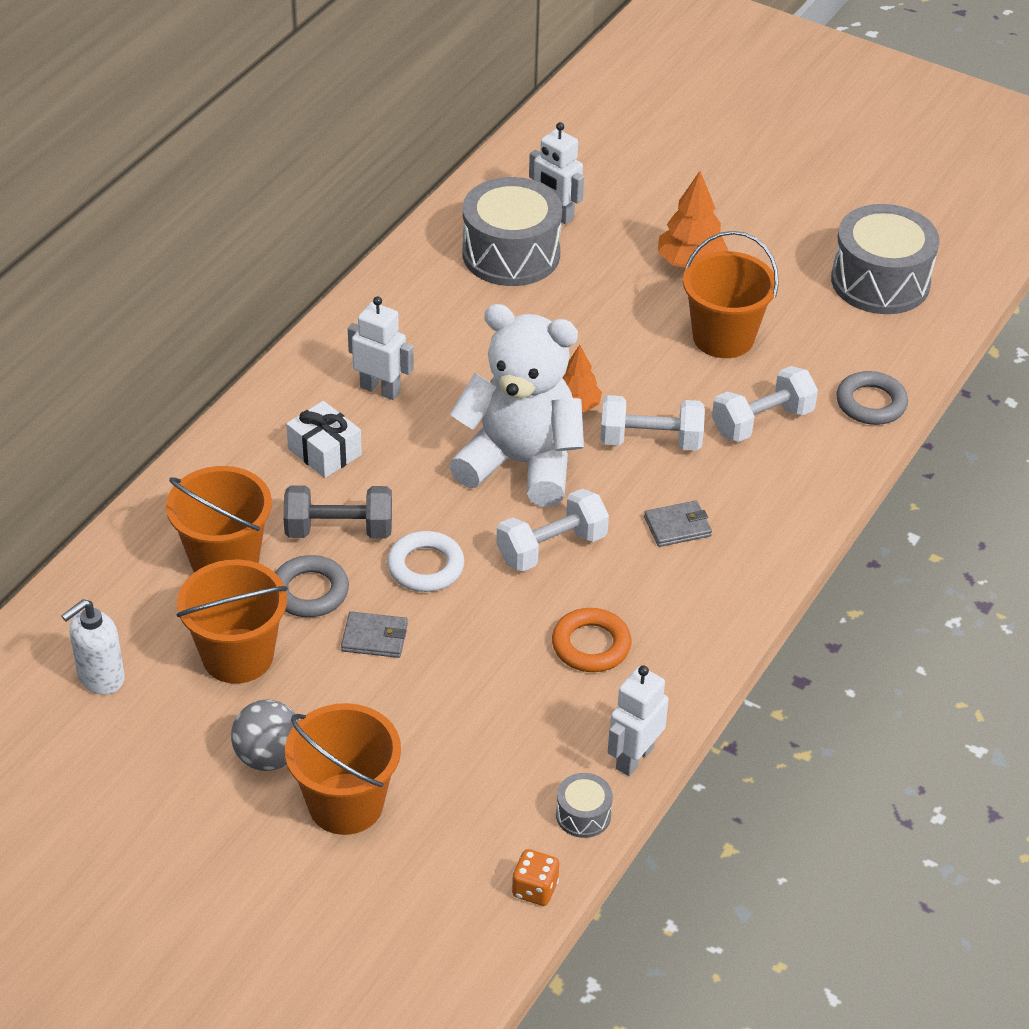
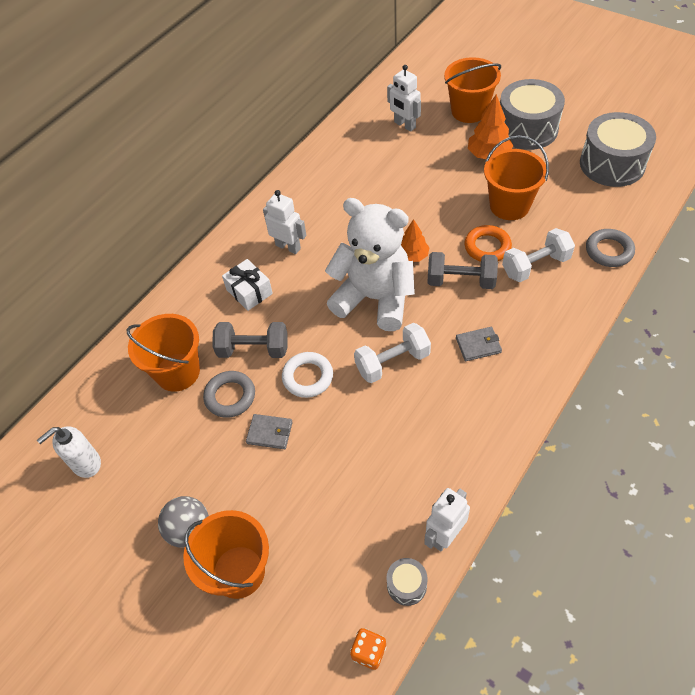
camera: 10 degrees right, 10 degrees up
orange bucket [177,559,288,684] -> orange bucket moved to [444,57,501,123]
grey drum [462,177,562,286] -> grey drum moved to [500,79,565,150]
orange ring [552,608,631,672] -> orange ring moved to [465,225,512,262]
white dumbbell [600,395,705,450] -> grey dumbbell [428,252,498,289]

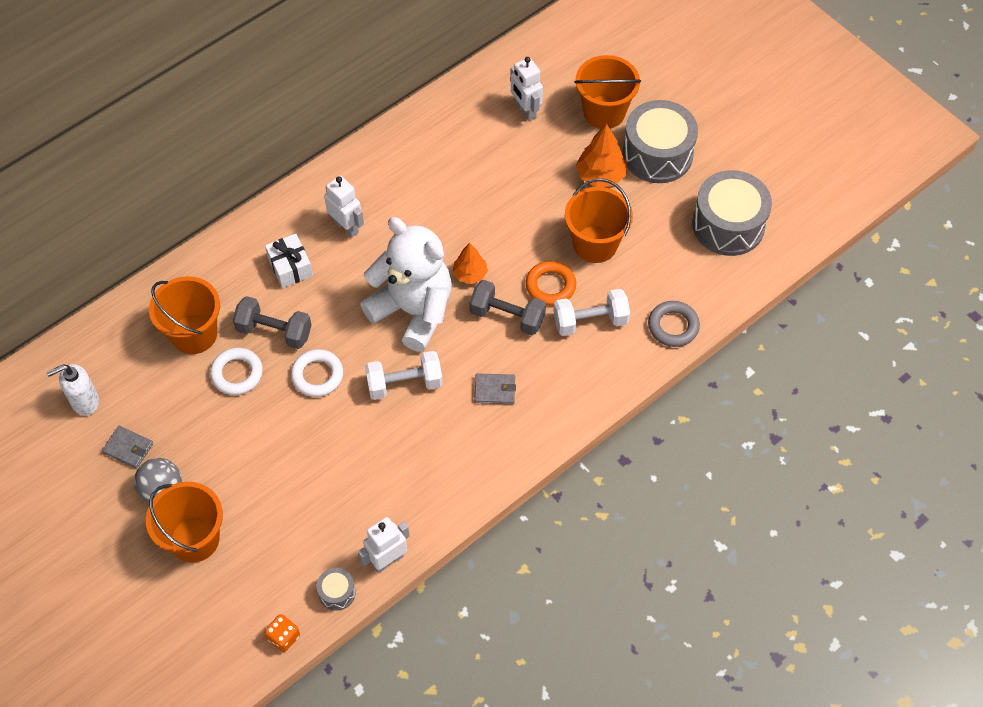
camera: 10 degrees right, 5 degrees up
grey ring [203,371,255,418] -> white ring [210,348,263,395]
grey wallet [246,414,293,449] -> grey wallet moved to [102,426,153,469]

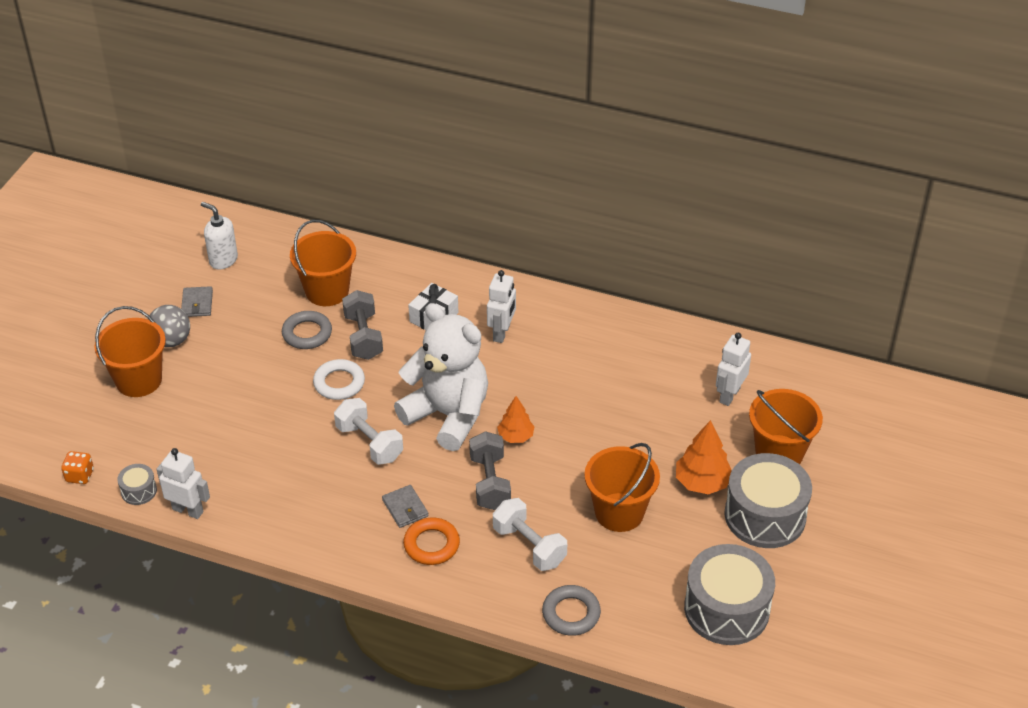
camera: 60 degrees right, 15 degrees down
white ring [210,348,263,395] -> grey ring [282,311,332,349]
white teddy bear [360,217,452,352] -> white teddy bear turned 60 degrees counterclockwise [394,303,488,451]
orange ring [526,261,576,306] -> orange ring moved to [403,518,460,565]

